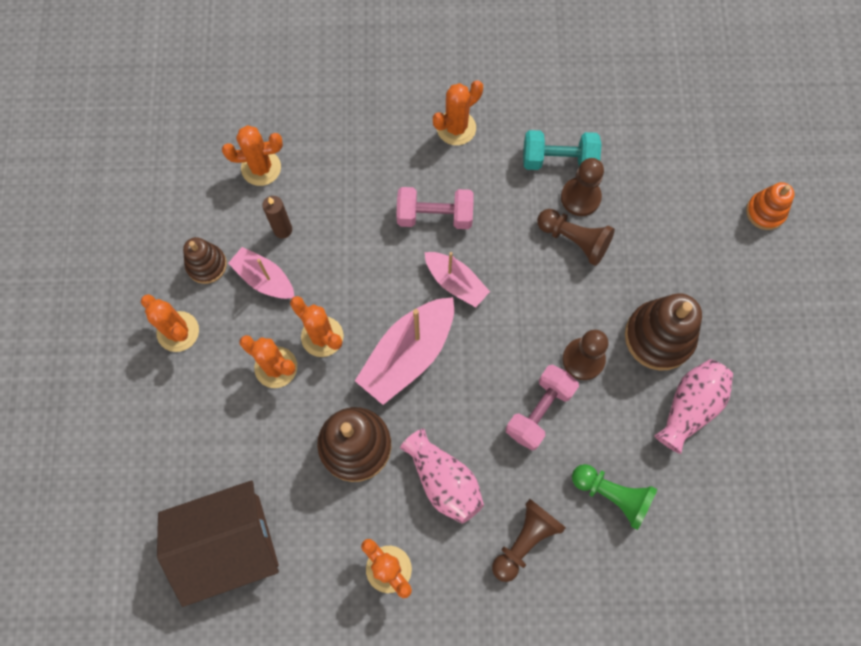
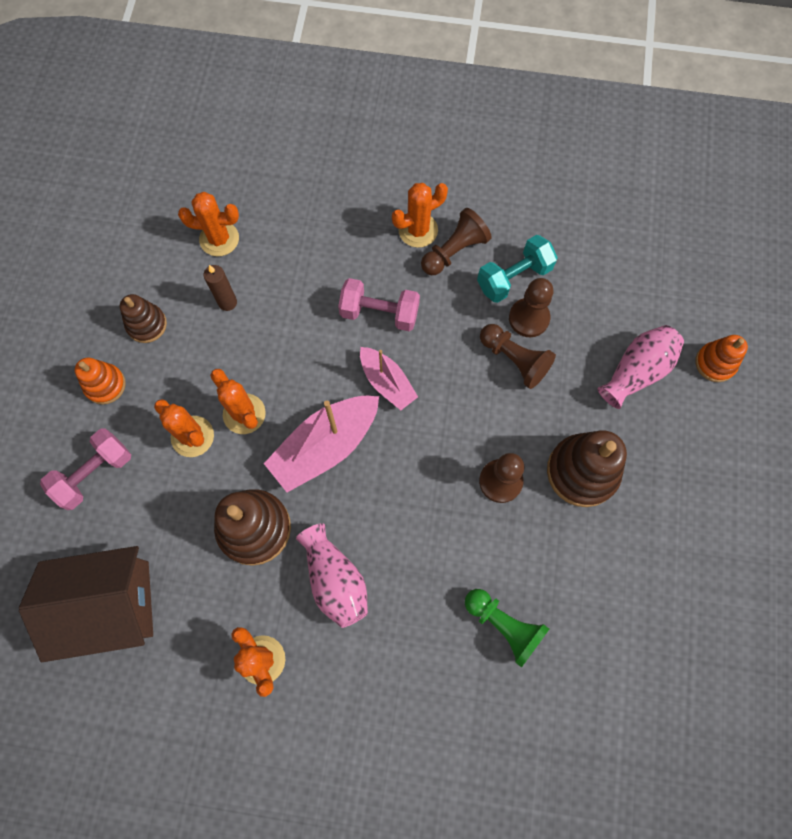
camera: 10 degrees right, 0 degrees up
orange cactus [141,294,199,352] -> orange stacking toy [75,358,126,405]
pink boat [228,247,295,299] -> none
brown pawn [492,499,566,582] -> brown pawn moved to [421,208,492,275]
pink dumbbell [506,365,579,450] -> pink dumbbell moved to [40,428,131,510]
turquoise dumbbell [523,130,601,170] -> turquoise dumbbell turned 45 degrees counterclockwise [477,235,558,303]
pink vase [654,359,733,454] -> pink vase moved to [597,325,684,409]

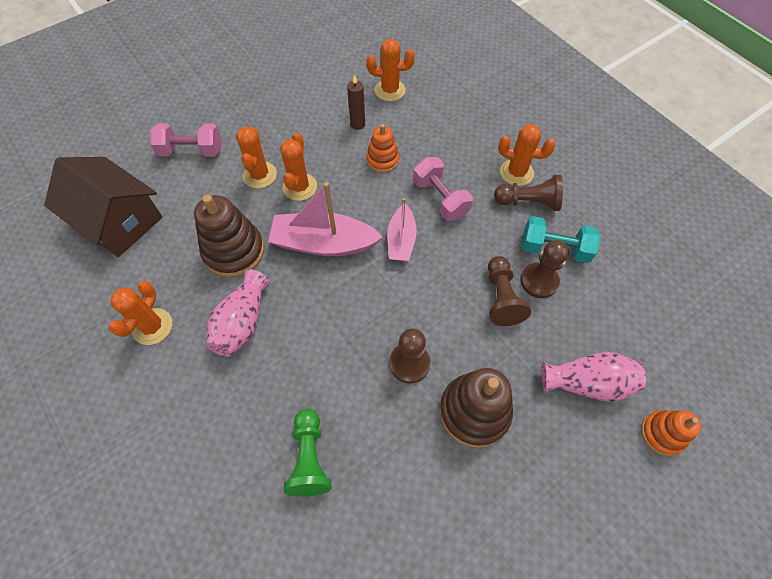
camera: 45 degrees right, 10 degrees down
orange stacking toy [75,358,126,405] -> orange stacking toy moved to [366,124,399,173]
brown stacking toy [120,294,167,343] -> none
orange cactus [178,192,239,256] -> orange cactus turned 45 degrees counterclockwise [367,39,415,101]

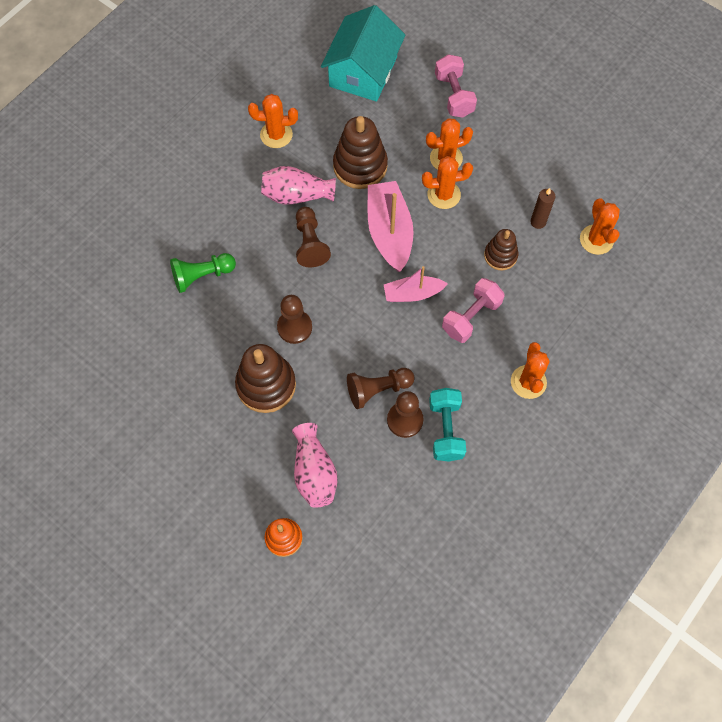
camera: 75 degrees right, 5 degrees up
brown house [44,157,163,257] -> turquoise house [321,5,405,102]
orange stacking toy [366,124,399,173] -> brown stacking toy [484,229,518,270]
brown pawn [494,175,563,211] -> brown pawn moved to [296,207,331,267]

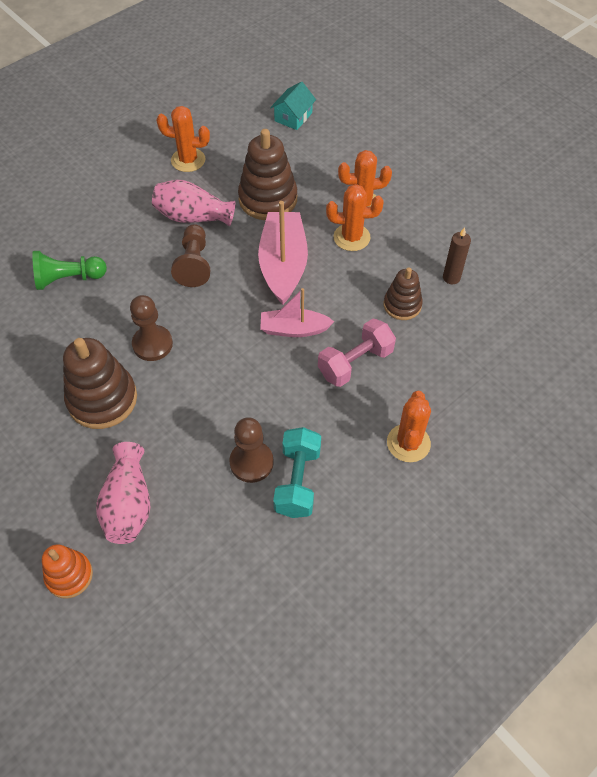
camera: 10 degrees right, 10 degrees down
turquoise house [321,5,405,102] -> turquoise house [270,81,316,130], size x0.49
brown pawn [347,368,415,409] -> none
pink dumbbell [435,54,477,118] -> none
orange cactus [580,198,620,255] -> none

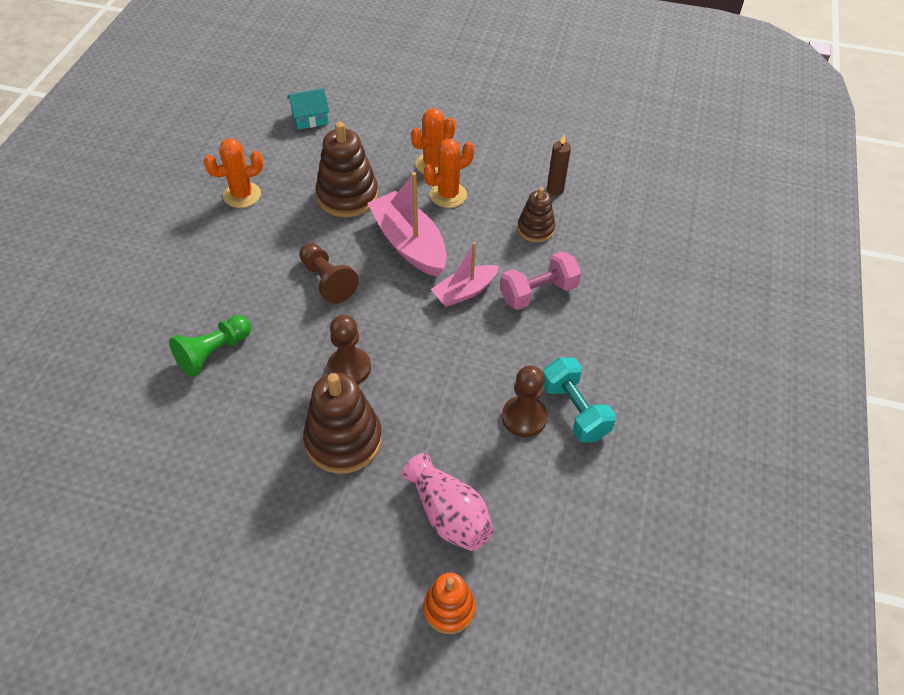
camera: 35 degrees left, 5 degrees down
pink vase [152,180,235,227] -> none
turquoise house [270,81,316,130] -> turquoise house turned 75 degrees clockwise [287,88,330,130]
pink dumbbell [318,319,396,387] -> pink dumbbell turned 45 degrees clockwise [500,251,581,310]
orange cactus [387,391,431,462] -> none

